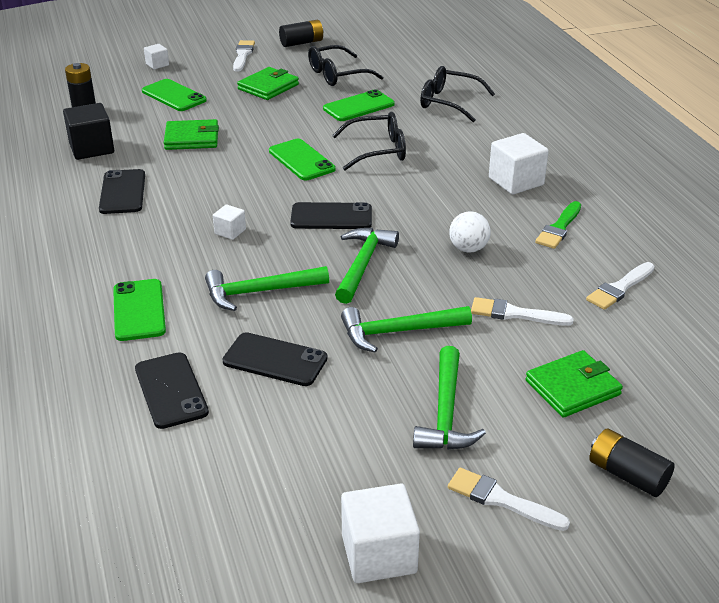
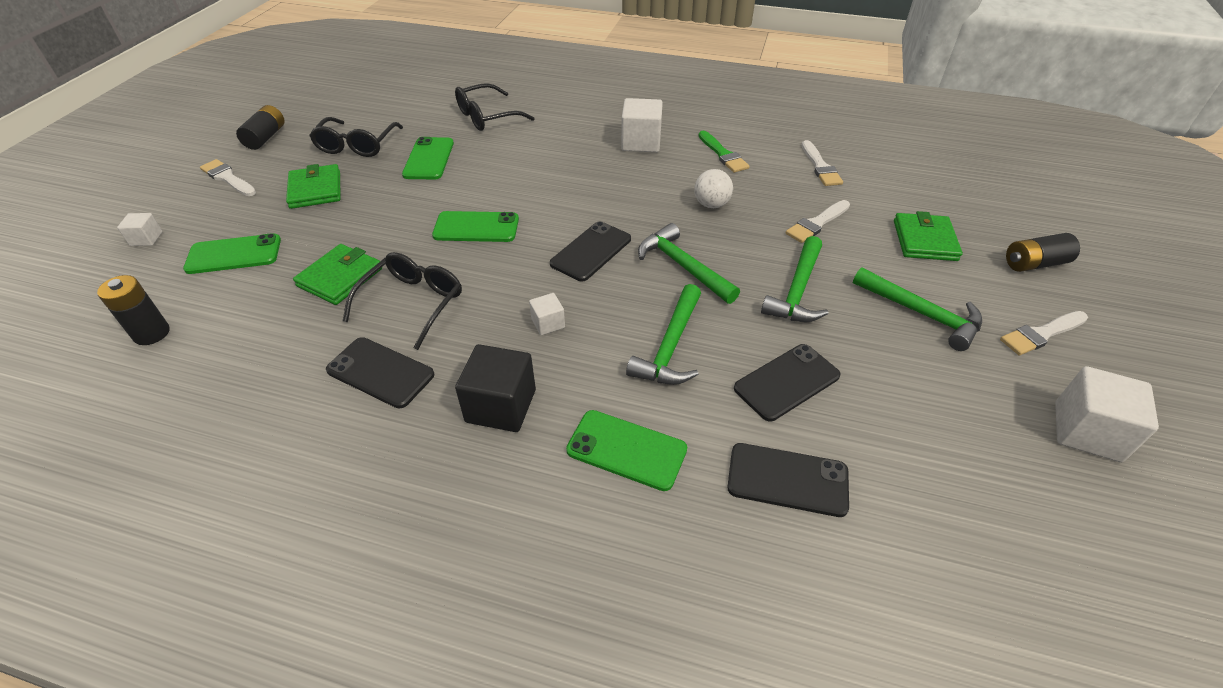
camera: 55 degrees left, 10 degrees up
black cube [63,103,114,160] -> black cube moved to [455,344,536,432]
black glasses [332,112,406,170] -> black glasses moved to [343,252,462,350]

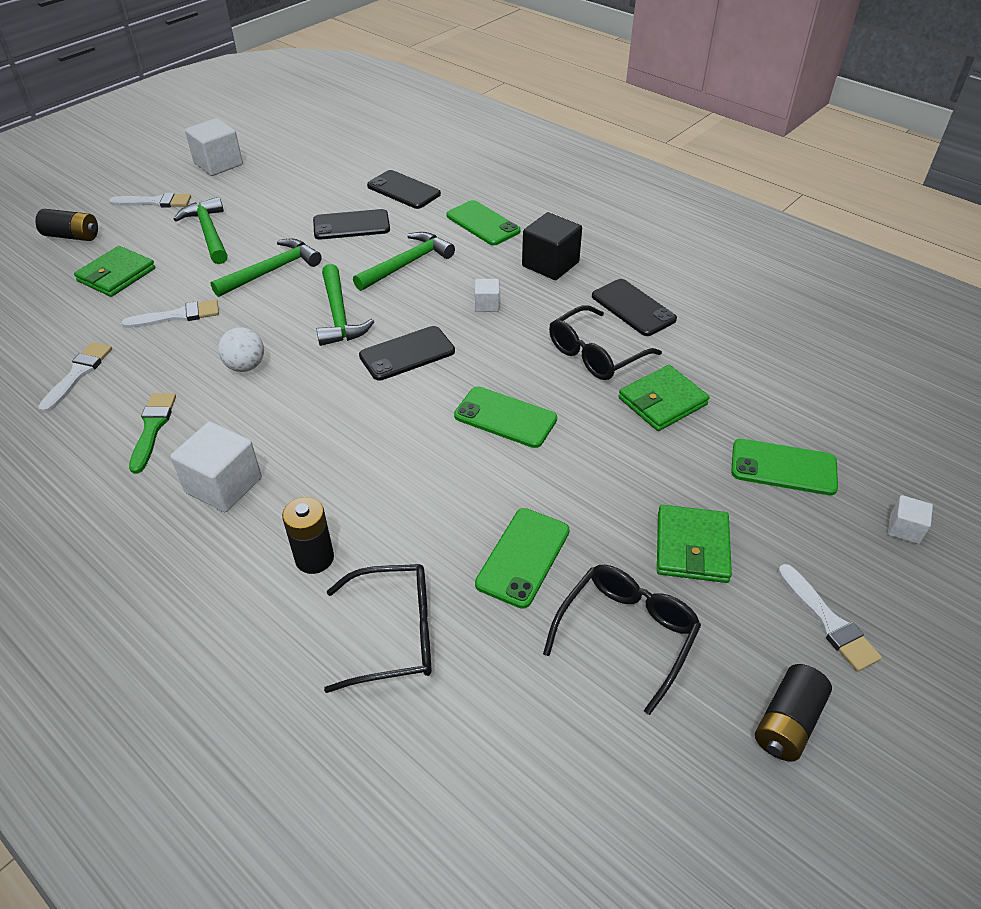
camera: 155 degrees left, 0 degrees up
black battery [97,275,170,345] -> black battery moved to [282,497,334,574]

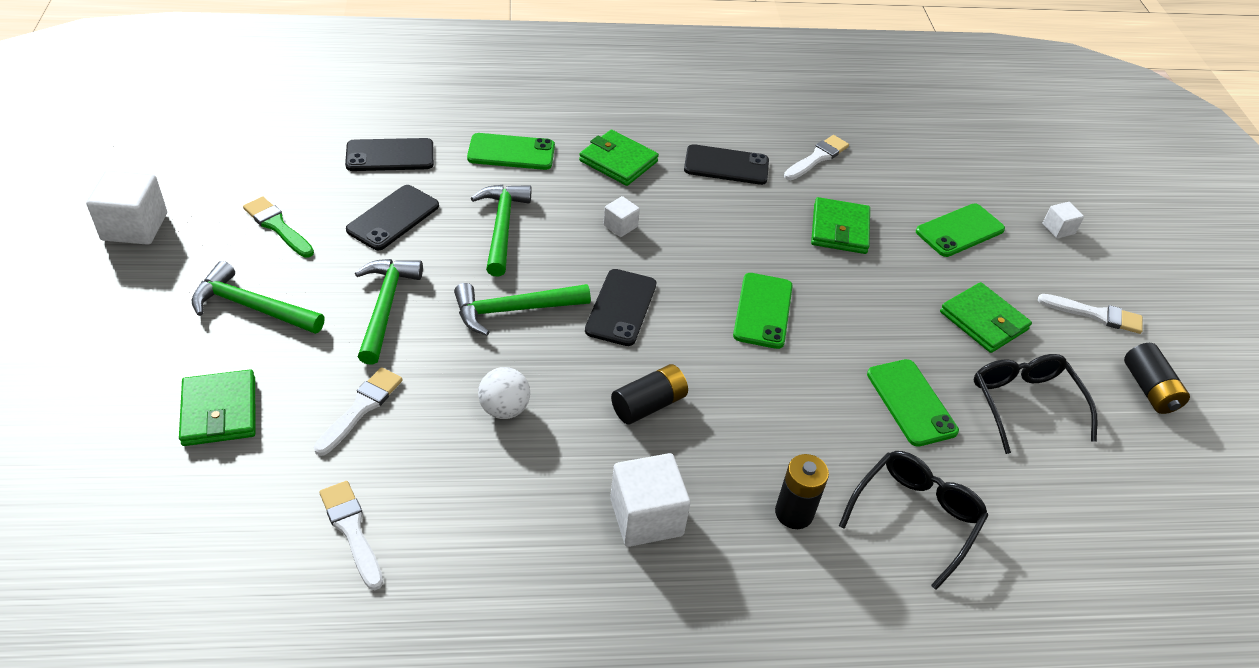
camera: 50 degrees left, 0 degrees up
black battery [35,209,98,241] -> black battery moved to [611,364,688,425]
white brush [109,193,191,207] -> white brush moved to [784,135,849,180]
green brush [129,393,176,473] -> green brush moved to [243,197,314,258]
green hammer [316,264,375,346] -> green hammer turned 135 degrees clockwise [454,283,591,336]
green phone [454,386,557,448] -> green phone turned 60 degrees counterclockwise [733,273,793,349]
black cube [522,212,582,280] -> green wallet [579,130,659,186]
black glasses [549,305,662,380] -> none

